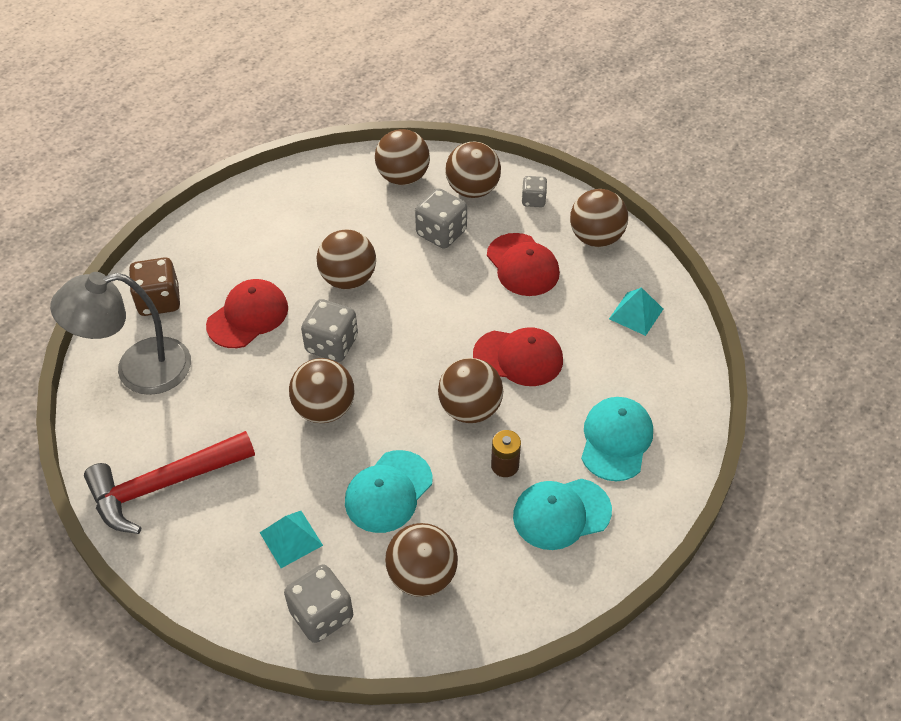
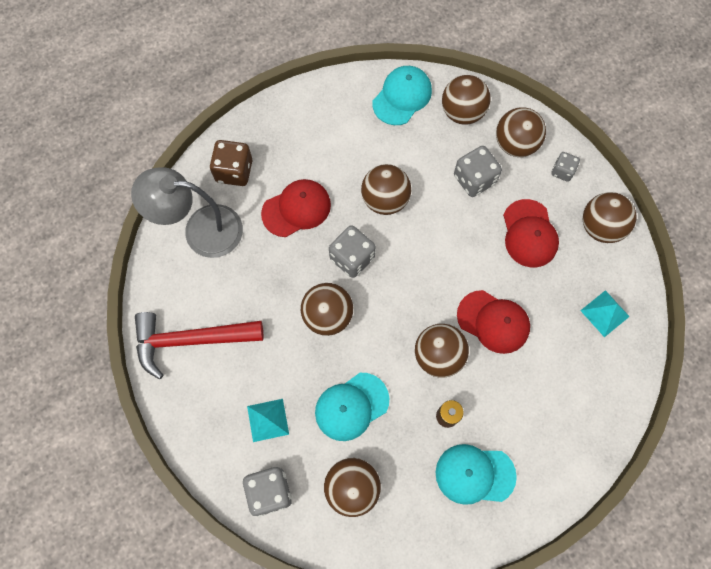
camera: 20 degrees right, 20 degrees up
turquoise cap [581,397,653,481] -> turquoise cap moved to [373,66,432,125]

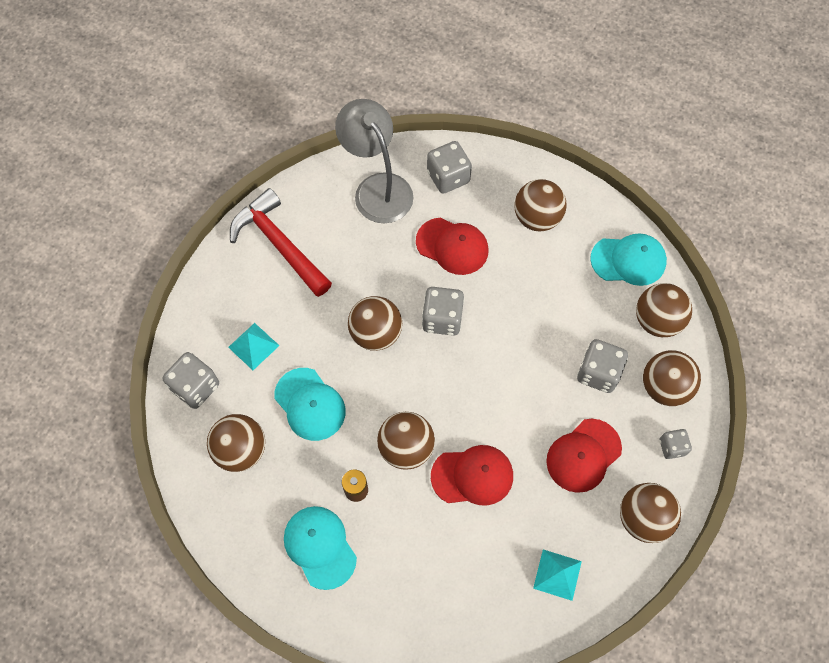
camera: 55 degrees right, 5 degrees down
brown dice [210,140,252,186] -> grey dice [427,141,472,193]
turquoise cap [315,373,390,441] -> turquoise cap turned 150 degrees counterclockwise [274,368,346,441]
brown ball [361,164,411,215] -> brown ball moved to [514,179,567,231]
red cap [457,290,530,354] -> red cap turned 90 degrees counterclockwise [431,445,513,506]

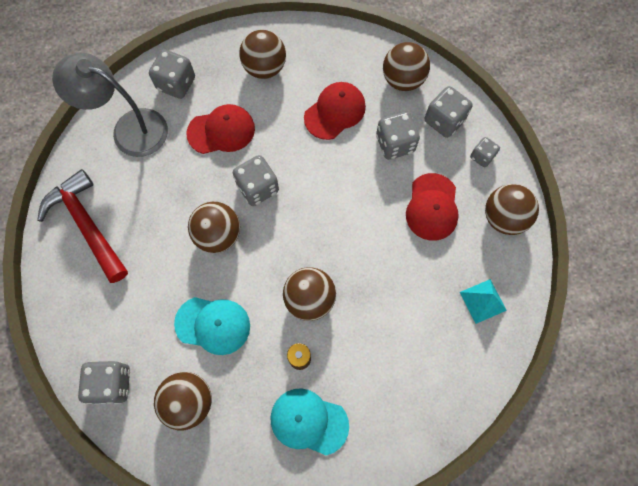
camera: 40 degrees left, 5 degrees up
turquoise pyramid [228,323,279,370] -> none
red hammer [230,188,332,297] -> red hammer turned 45 degrees clockwise [37,169,128,283]
red cap [431,445,513,506] -> red cap moved to [304,82,366,140]
turquoise cap [590,233,667,286] -> none
brown ball [643,350,701,406] -> grey dice [425,86,473,138]

